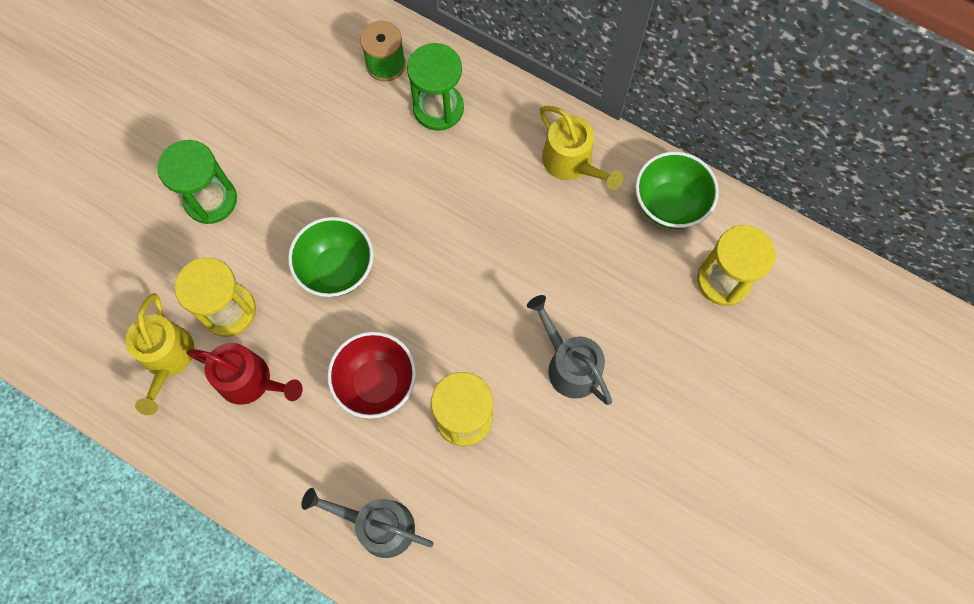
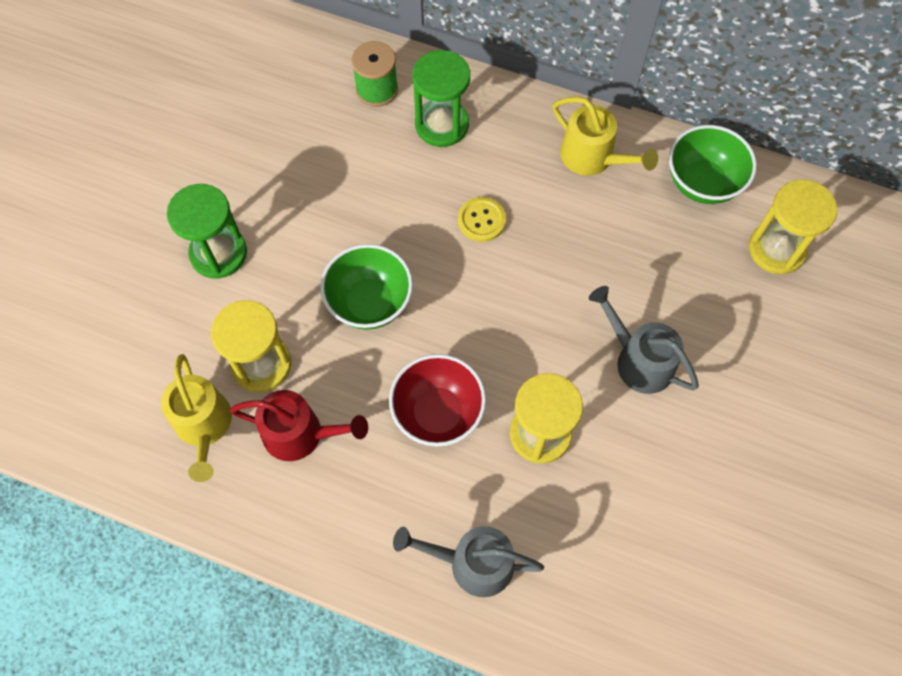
camera: 10 degrees left, 5 degrees down
none -> yellow button [458,197,506,242]

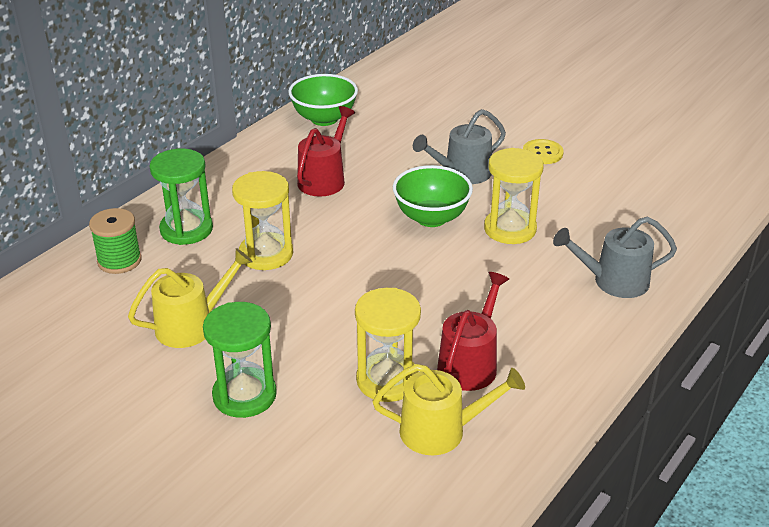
camera: 75 degrees left, 30 degrees down
green bowl [320,244,413,330] -> green bowl moved to [393,165,473,227]
red bowl [389,354,486,446] -> none
grey watering can [393,526,544,597] -> grey watering can turned 60 degrees clockwise [553,217,677,298]
yellow button [458,197,506,242] -> yellow button moved to [523,139,564,164]
yellow watering can [553,97,658,176] -> yellow watering can moved to [128,248,252,348]
yellow hourglass [749,179,837,274] -> yellow hourglass moved to [232,171,293,270]
none -> red watering can [297,106,355,197]

